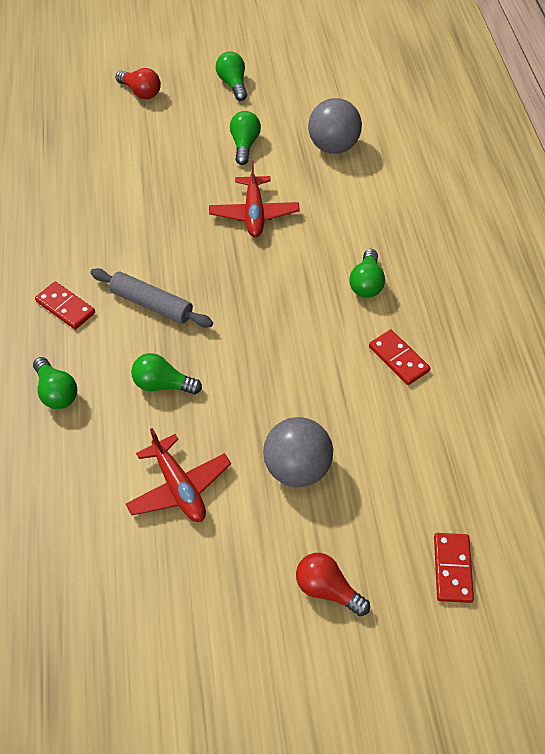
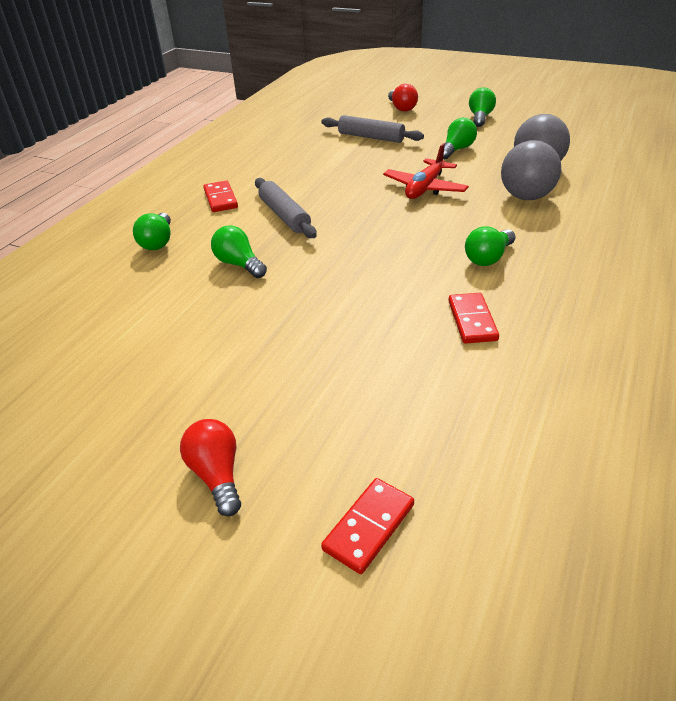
camera: 35 degrees right, 15 degrees down
red plane [126,428,231,522] -> none
grey ball [263,417,333,487] -> grey ball moved to [501,140,561,200]
none -> grey rolling pin [321,115,424,143]

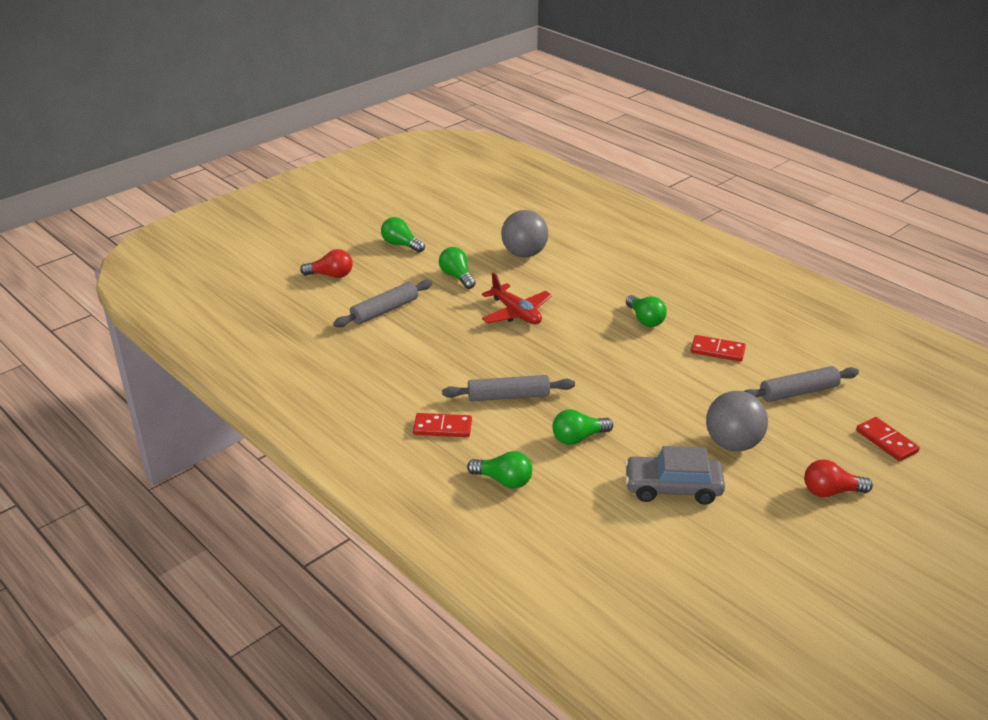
camera: 70 degrees left, 5 degrees down
grey ball [501,140,561,200] -> grey ball moved to [706,391,768,451]
none -> grey car [624,446,725,505]
none -> grey rolling pin [744,366,859,402]

